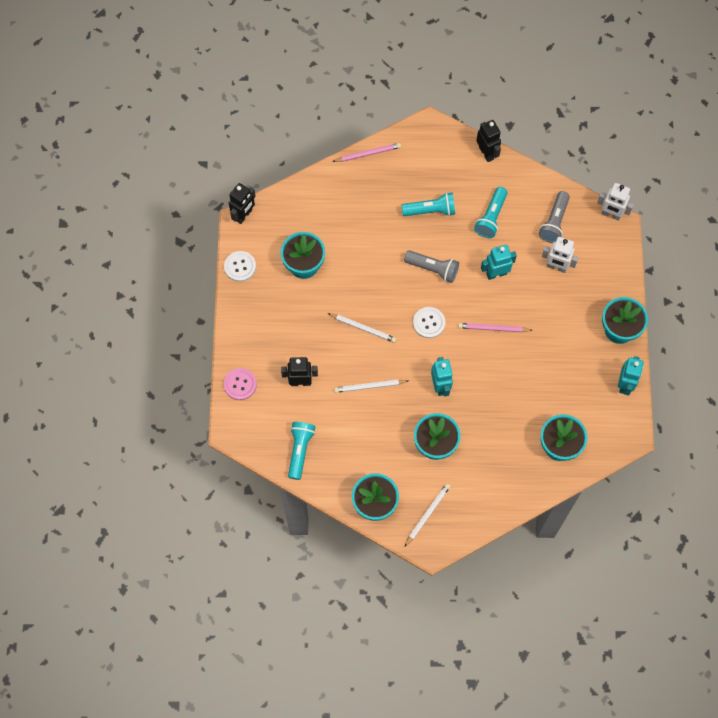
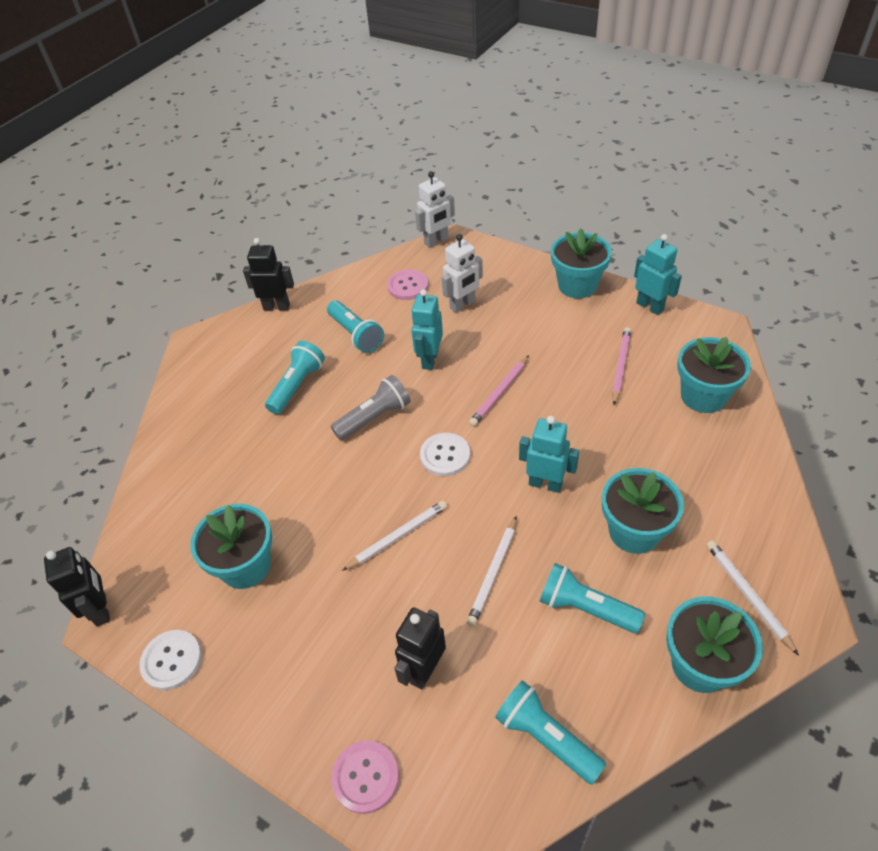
camera: 55 degrees left, 20 degrees down
pink pencil [332,143,401,162] -> pink pencil moved to [612,327,631,405]
grey flashlight [539,191,570,243] -> pink button [387,269,429,300]
none -> turquoise flashlight [539,563,645,633]

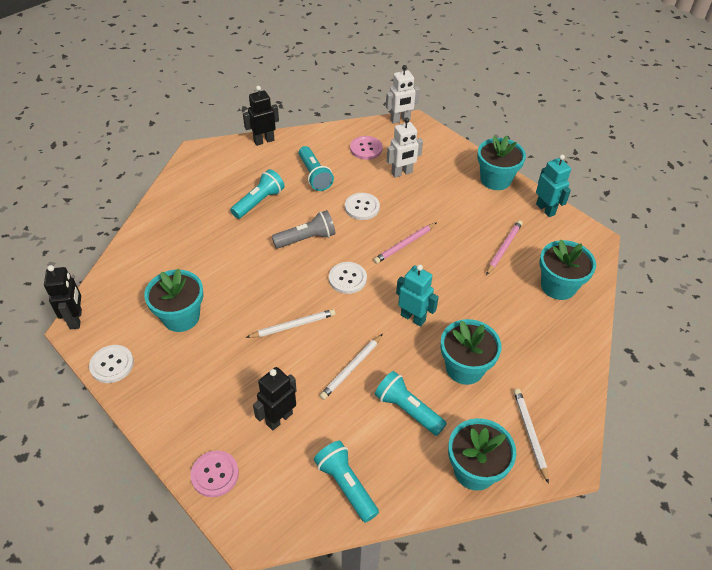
camera: 10 degrees right, 0 degrees up
black robot [243,238,294,310] -> black robot turned 45 degrees counterclockwise [243,86,279,146]
turquoise robot [411,289,443,370] -> white button [345,193,380,220]

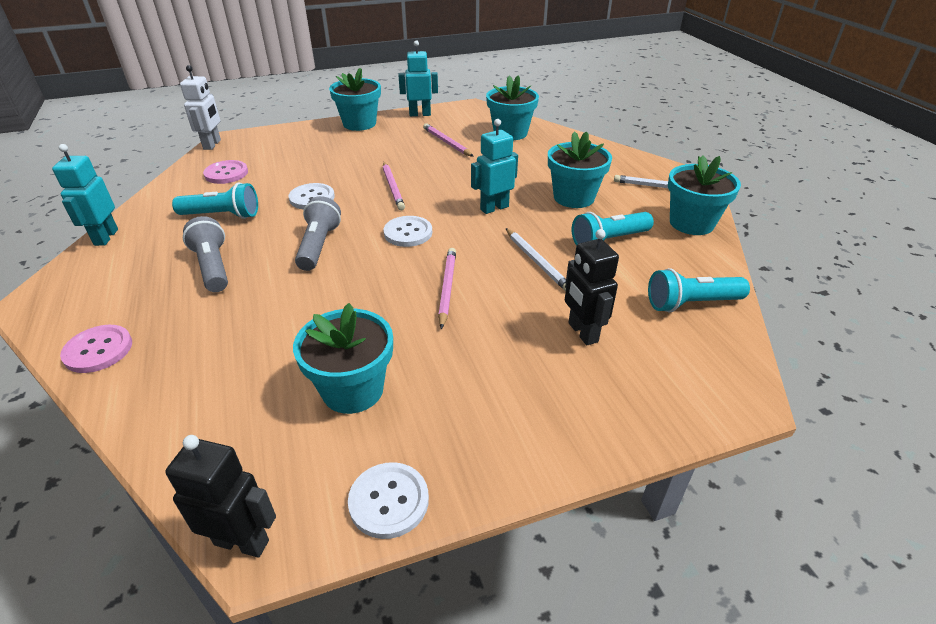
camera: 65 degrees left, 10 degrees down
pink button [190,450,239,497] -> pink button moved to [60,325,132,373]
turquoise flashlight [230,169,285,219] -> grey flashlight [183,216,228,292]
black robot [243,86,279,146] -> turquoise robot [52,144,118,246]
white pencil [246,309,335,338] -> pink pencil [438,248,456,329]
white robot [387,118,423,178] -> none

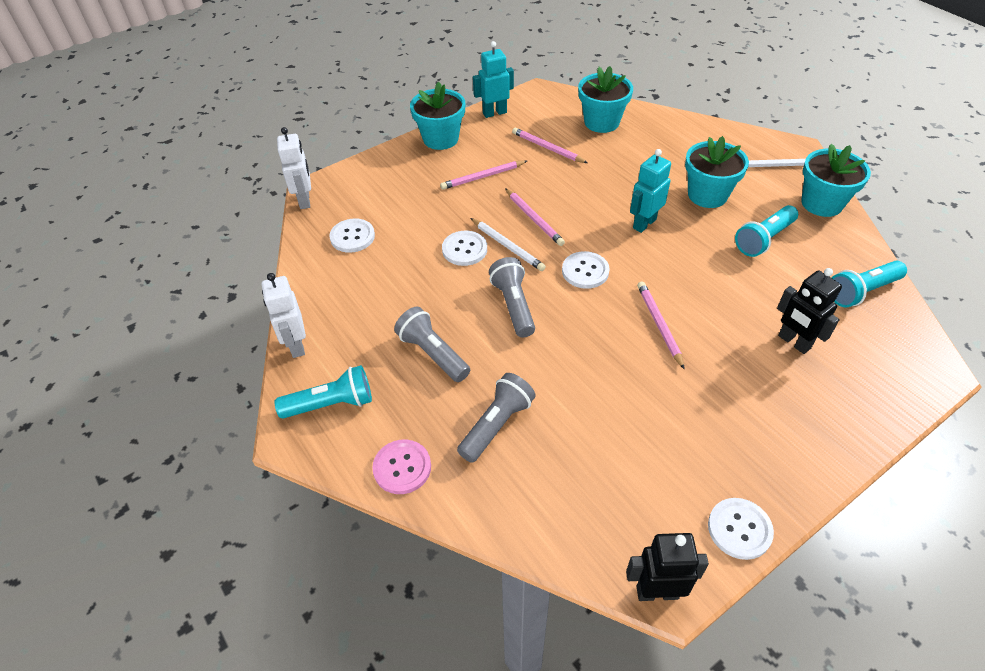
camera: 15 degrees left, 10 degrees up
turquoise robot [52,144,118,246] -> white robot [262,273,306,358]
turquoise flashlight [172,182,258,219] -> turquoise flashlight moved to [274,365,372,419]
pink button [203,160,248,184] -> white button [330,218,375,253]
turquoise flower pot [293,303,393,414] -> none
white pencil [506,228,566,291] -> white pencil moved to [471,218,546,271]
none -> pink pencil [440,161,527,190]
none -> grey flashlight [457,373,536,463]

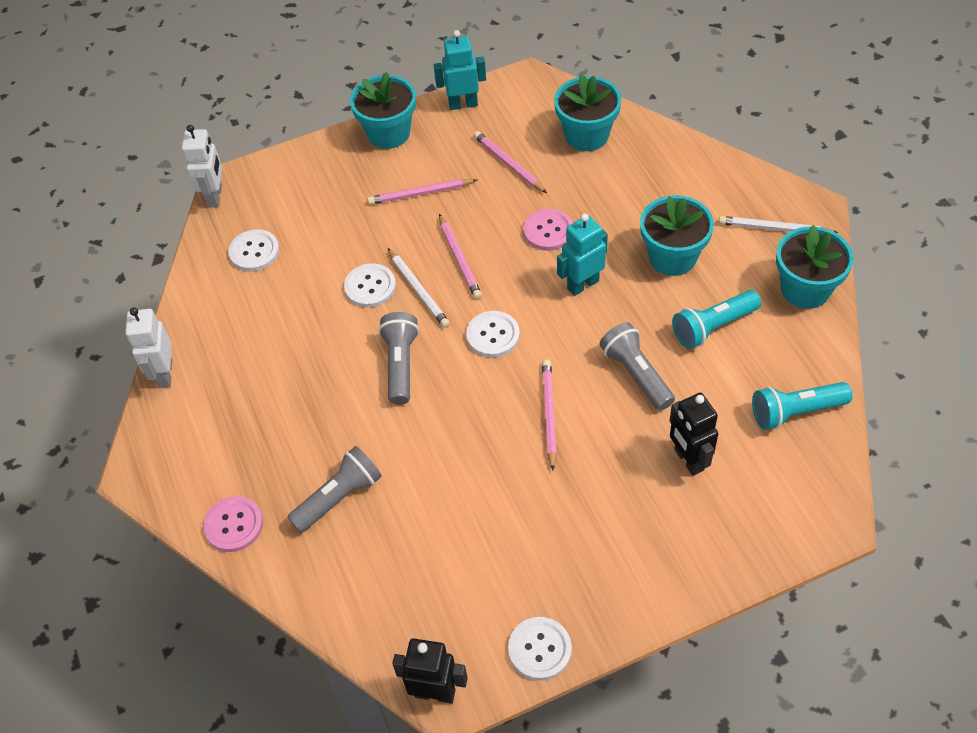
camera: 15 degrees right, 5 degrees up
turquoise flashlight [274,365,372,419] -> none
grey flashlight [394,307,470,382] -> grey flashlight moved to [599,322,675,411]
none -> pink button [523,209,573,251]

